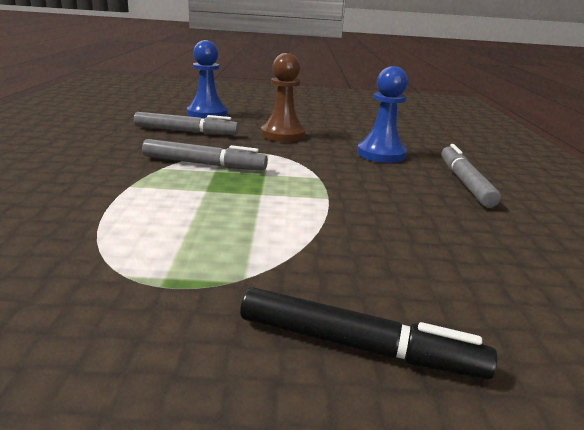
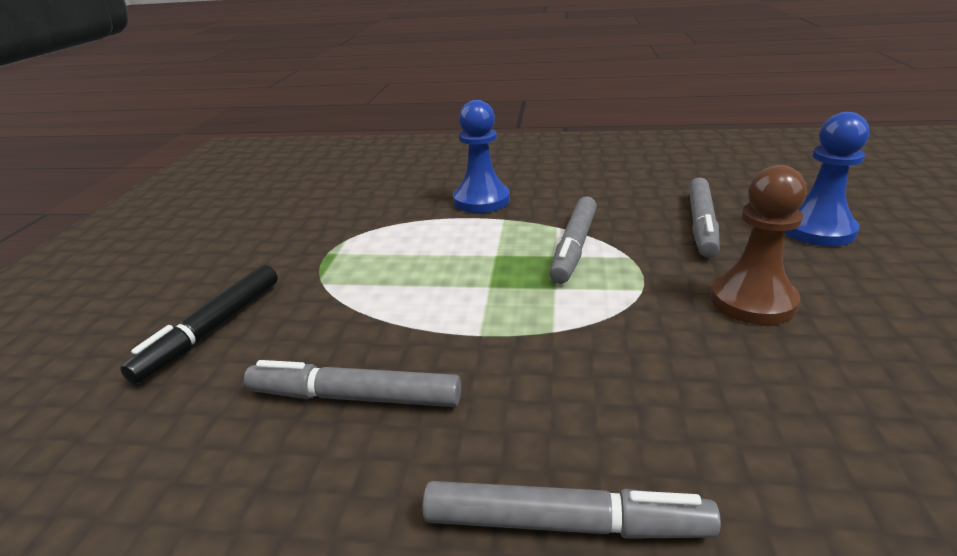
camera: 100 degrees right, 5 degrees up
blue pawn [357,66,408,163] -> blue pawn moved to [453,100,510,213]
none -> grey marker [244,360,461,407]

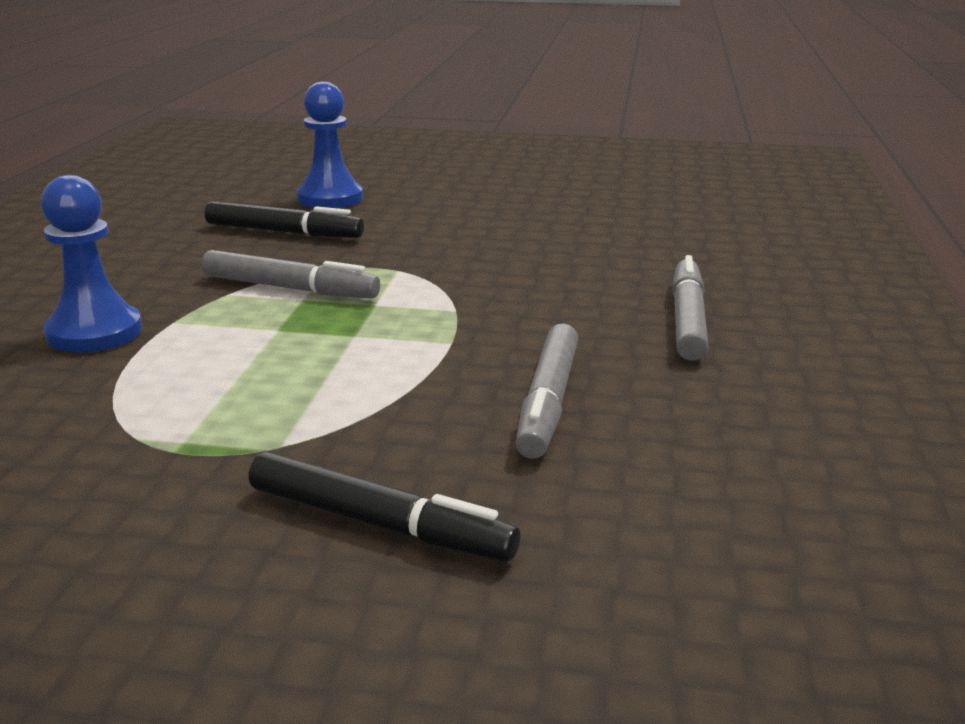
camera: 90 degrees left, 5 degrees down
grey marker [689,178,720,258] -> black marker [205,201,364,238]
brown pawn [710,165,807,325] -> none

